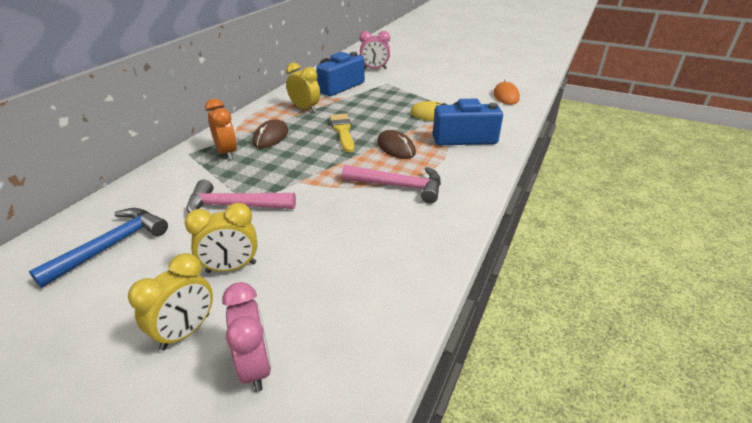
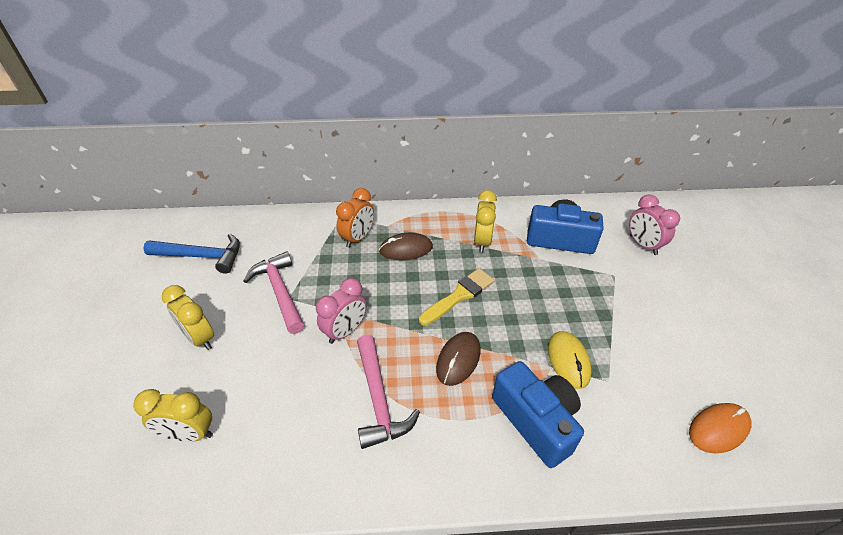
camera: 60 degrees right, 10 degrees up
yellow clock [128,253,213,351] -> yellow clock moved to [133,389,213,442]
pink clock [222,282,271,392] -> pink clock moved to [316,278,367,344]

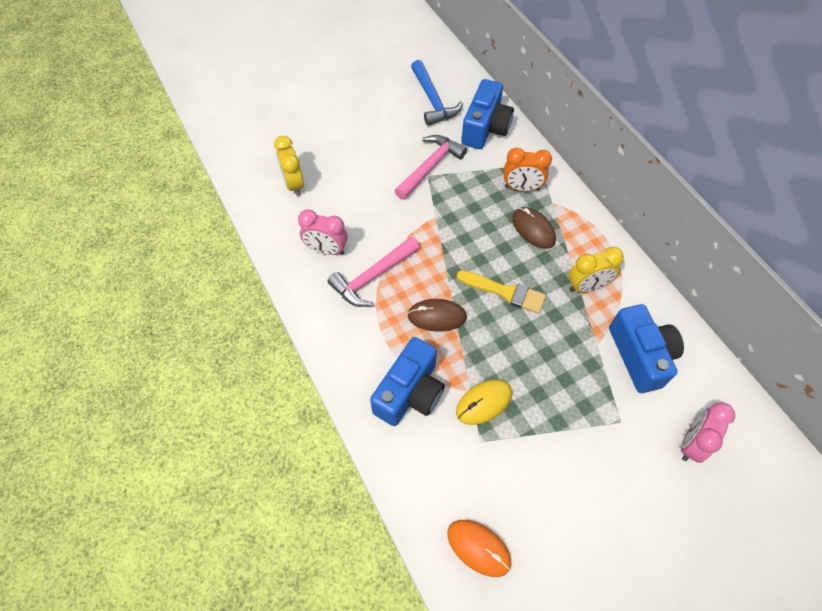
camera: 65 degrees right, 15 degrees up
yellow clock [162,285,214,350] -> none
pink clock [316,278,367,344] -> pink clock moved to [298,210,348,255]
none -> blue camera [461,79,514,149]

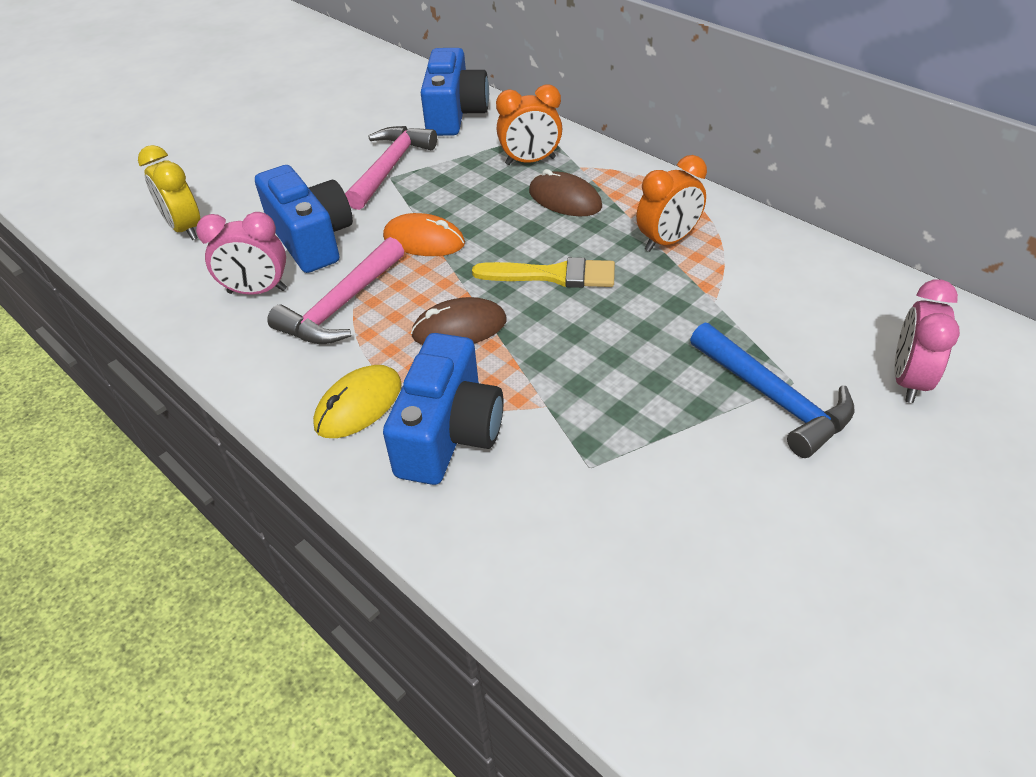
camera: 15 degrees left, 15 degrees down
blue hammer [411,60,463,126] -> blue hammer moved to [690,322,855,458]
orange mouse [447,520,511,577] -> orange mouse moved to [383,213,465,256]
yellow mouse [456,379,512,425] -> yellow mouse moved to [313,365,402,438]
yellow clock [568,247,624,292] -> orange clock [636,155,707,252]
blue camera [609,304,684,393] -> blue camera moved to [255,165,353,273]

